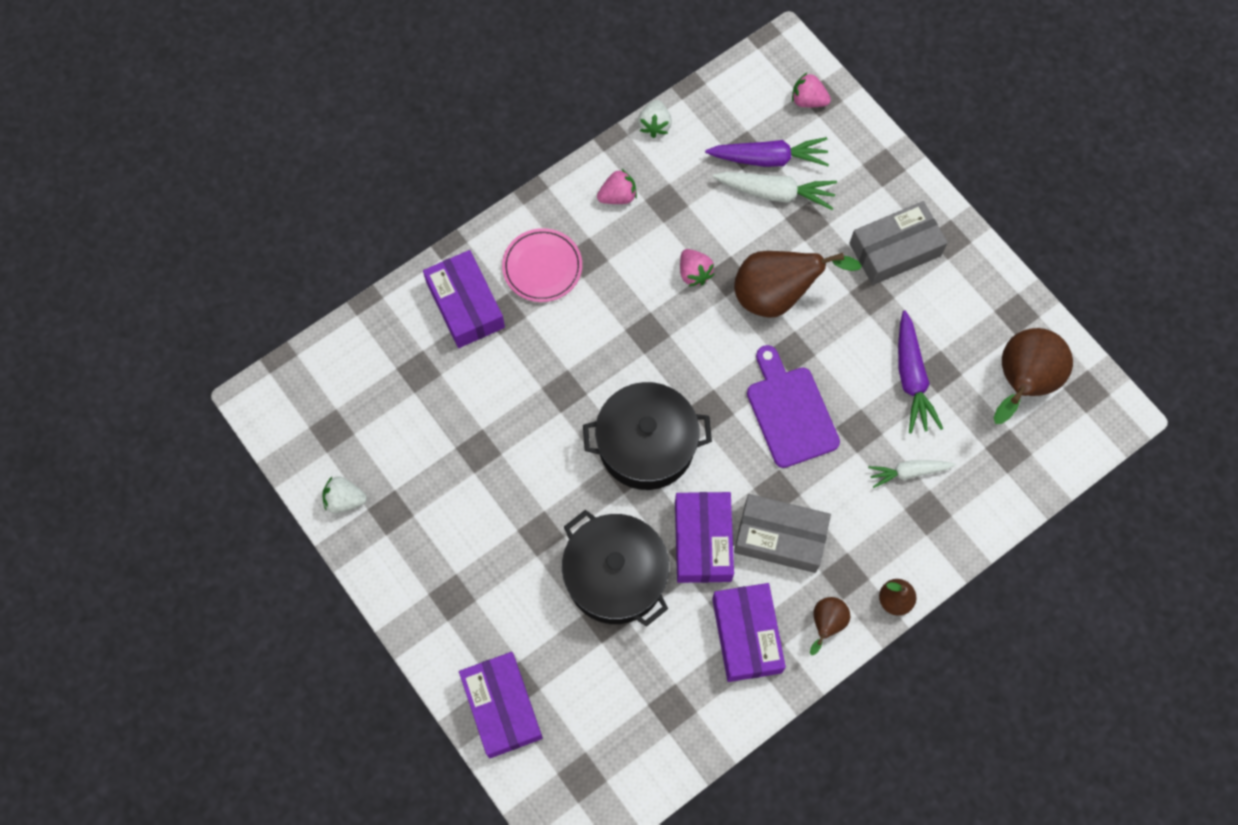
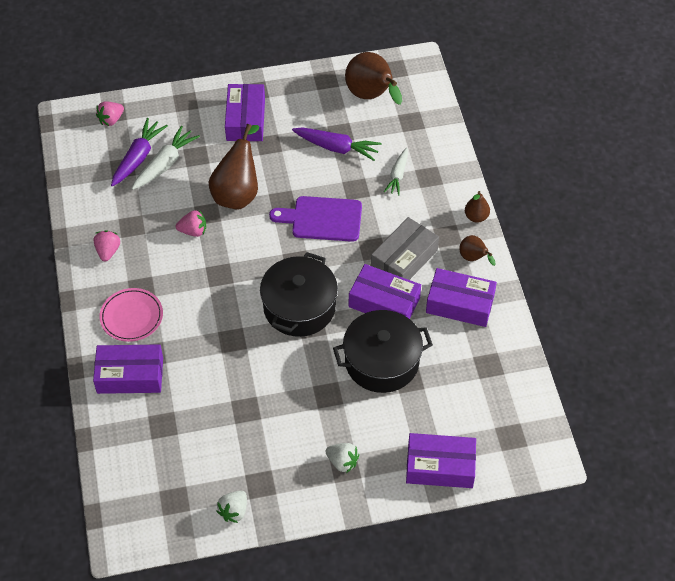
camera: 65 degrees left, 15 degrees down
white strawberry [638,100,672,138] -> white strawberry moved to [325,443,359,473]
grey box [849,201,948,285] -> purple box [225,84,265,141]

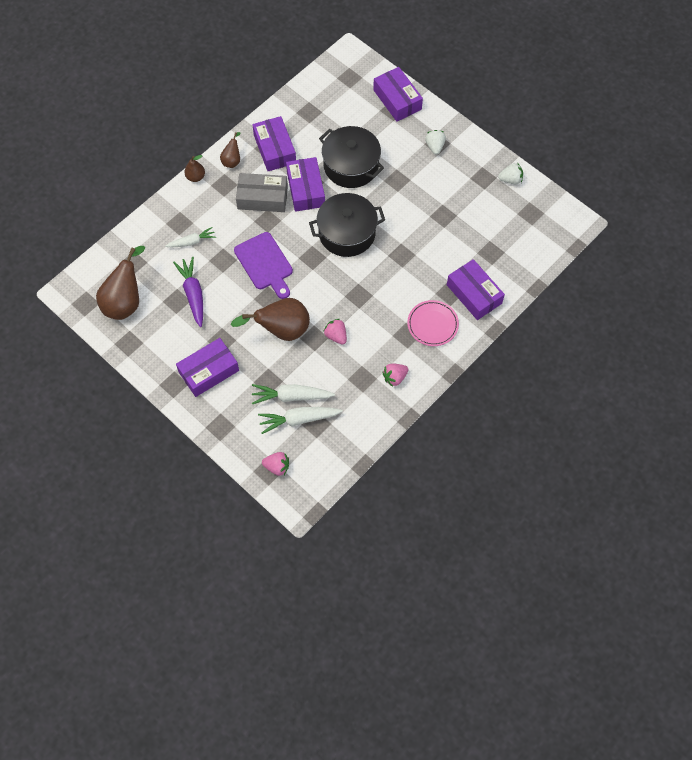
camera: 125 degrees left, 10 degrees up
purple carrot [111,118,168,187] -> white carrot [258,407,343,434]

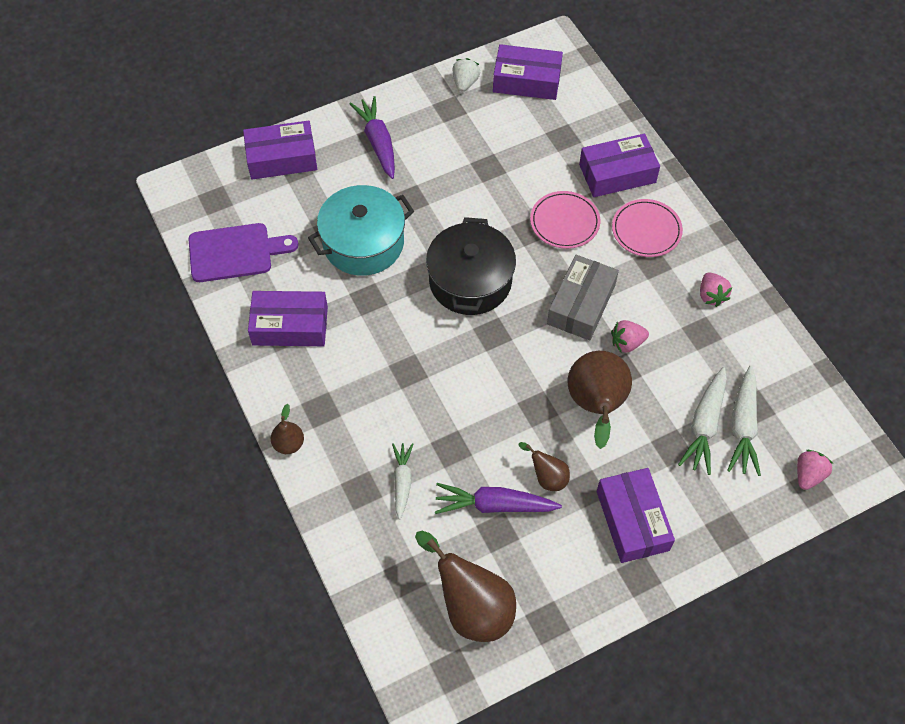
camera: 70 degrees left, 5 degrees down
brown pear [220,132,240,168] -> brown pear moved to [518,442,570,491]
purple cutting board [234,232,293,299] -> purple cutting board moved to [189,223,298,282]
grey box [236,173,288,212] -> grey box moved to [547,255,619,340]
purple box [286,157,325,212] -> purple box moved to [493,44,563,100]
black pot [319,126,384,188] -> turquoise pot [308,185,414,276]
white strawberry [425,130,446,155] -> purple carrot [349,96,395,179]
none -> pink plate [530,191,600,249]

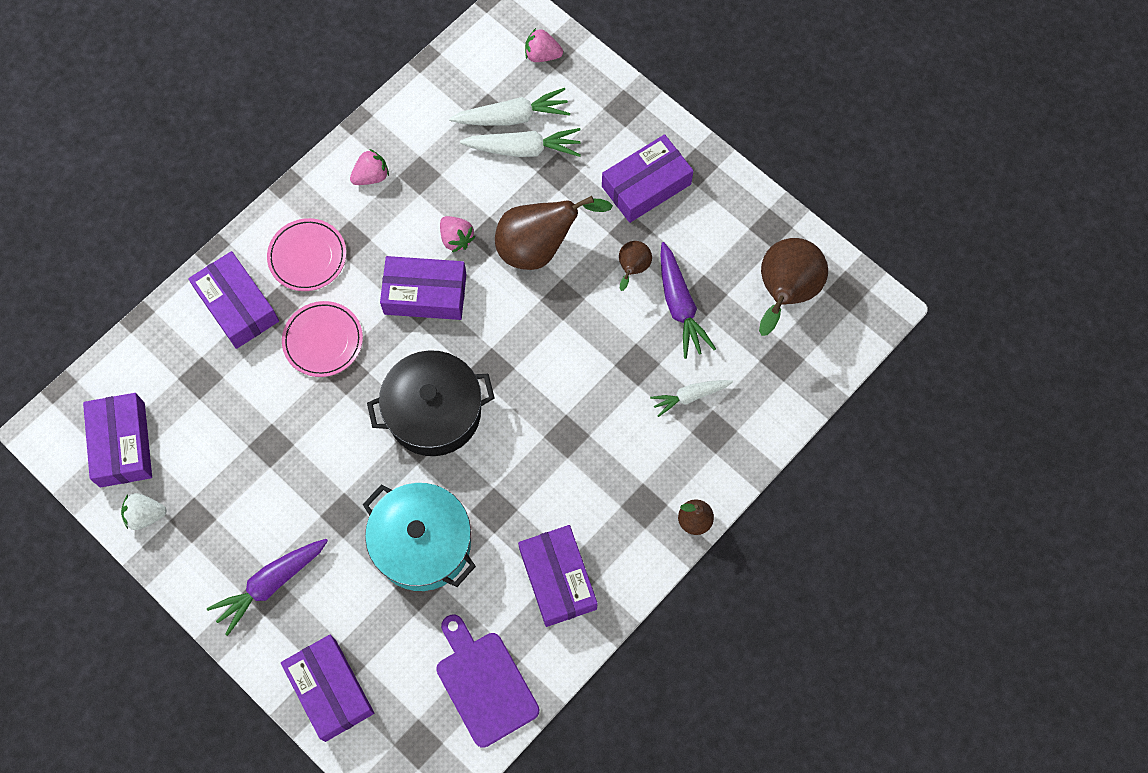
camera: 110 degrees left, 10 degrees up
grey box [547,255,619,340] -> purple box [380,256,466,320]

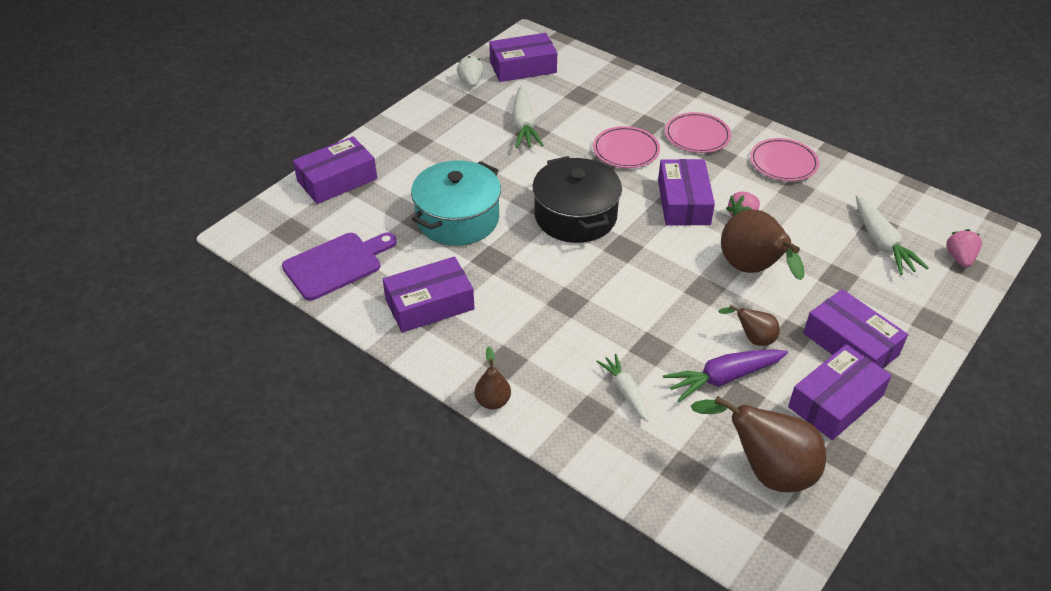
camera: 85 degrees right, 25 degrees down
purple box [188,251,279,349] -> purple box moved to [788,344,892,440]
purple carrot [207,539,328,636] -> none
pink strawberry [350,149,389,185] -> pink plate [750,138,819,181]
white carrot [460,128,581,157] -> white carrot moved to [512,85,544,148]

